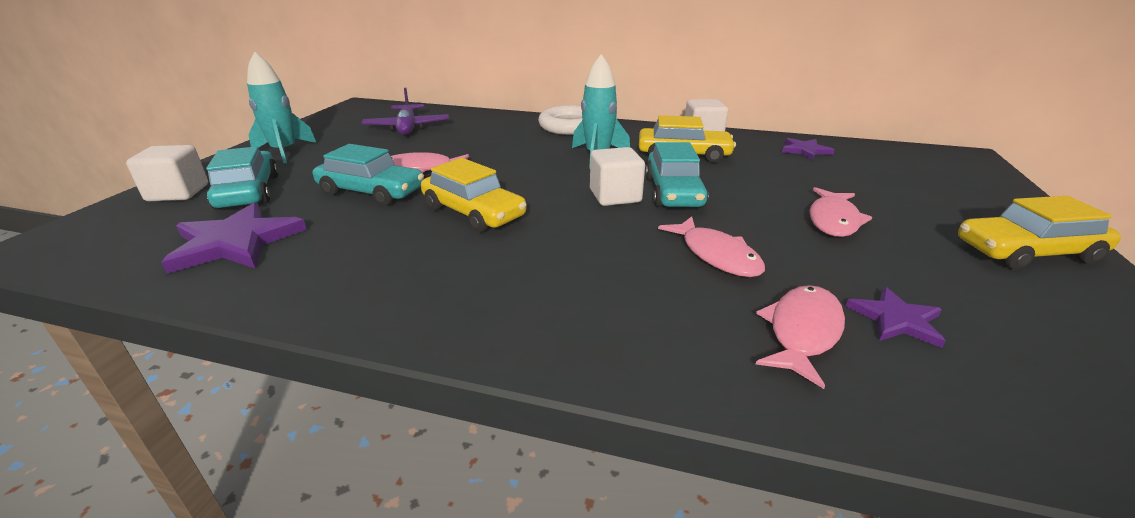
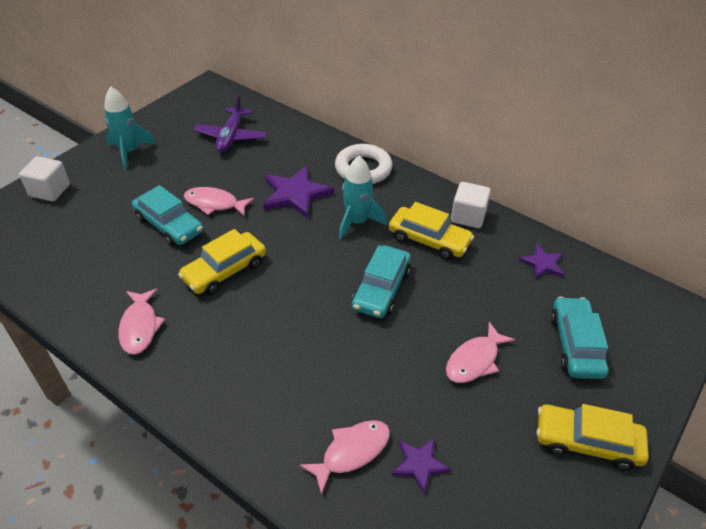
camera: 20 degrees right, 15 degrees up
purple star [161,202,307,274] -> purple star moved to [263,166,334,219]
turquoise car [206,146,279,210] -> turquoise car moved to [550,297,608,379]
yellow car [421,158,527,232] -> yellow car turned 75 degrees clockwise [178,229,266,295]
white cube [590,147,645,206] -> none
pink fish [658,216,765,277] -> pink fish moved to [118,288,165,355]

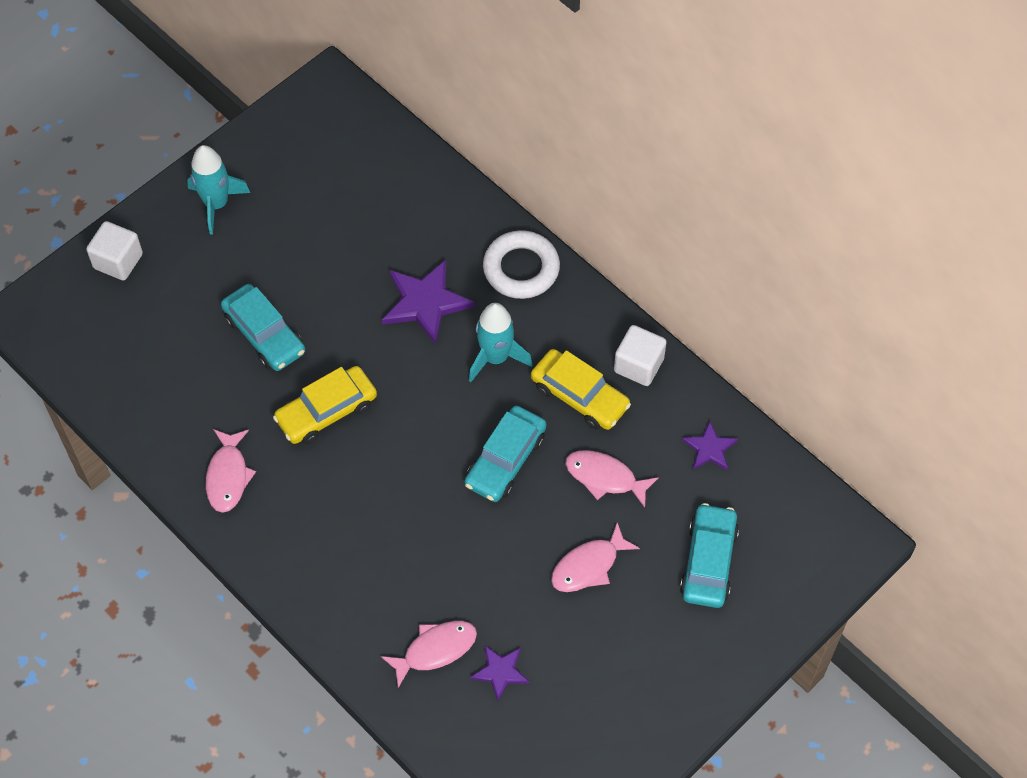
camera: 10 degrees right, 15 degrees up
pink fish [184,187,254,217] -> pink fish moved to [565,450,658,508]
purple plane [193,95,266,153] -> none
yellow car [537,404,649,470] -> none

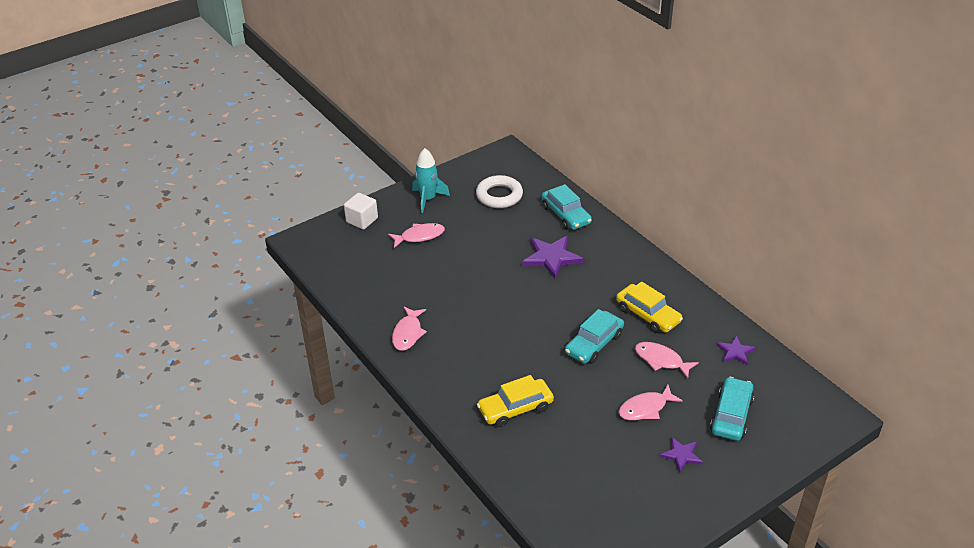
camera: 10 degrees right, 20 degrees down
turquoise car [221,284,305,371] -> turquoise car moved to [541,184,592,230]
yellow car [273,366,377,444] -> yellow car moved to [477,375,554,427]
pink fish [381,621,477,688] -> pink fish moved to [388,223,445,248]
turquoise rocket [469,303,533,382] -> none
purple star [470,645,529,701] -> purple star moved to [660,437,703,473]
white ring [483,230,560,299] -> white ring moved to [476,175,523,208]
white cube [614,325,667,386] -> none

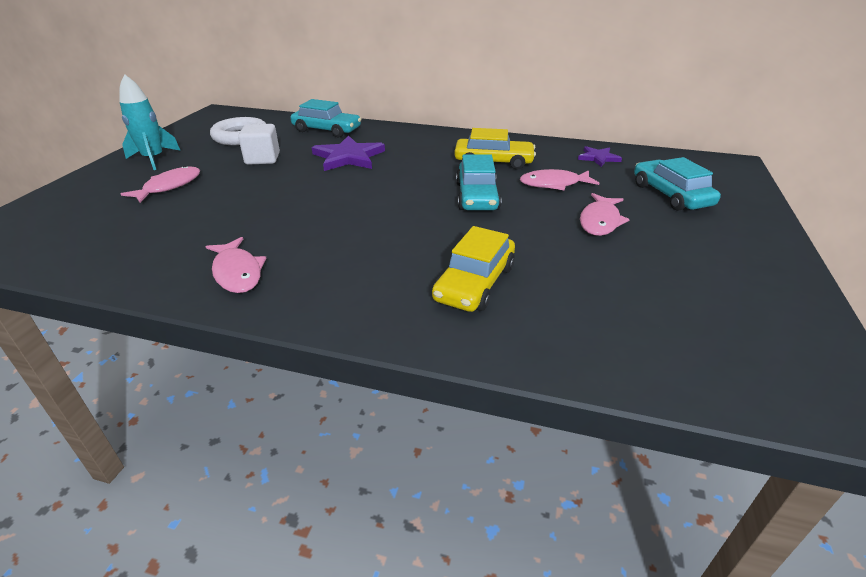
camera: 40 degrees left, 5 degrees down
white cube [344,193,378,230] -> white cube moved to [238,124,280,165]
purple star [660,437,703,473] -> none

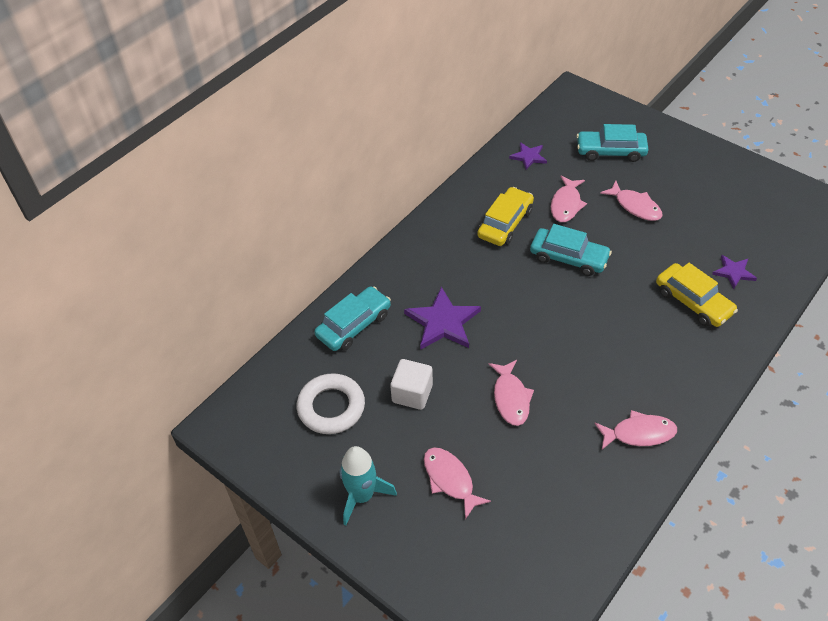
camera: 65 degrees left, 15 degrees up
none -> pink fish [488,360,534,426]
none -> purple star [712,255,757,289]

